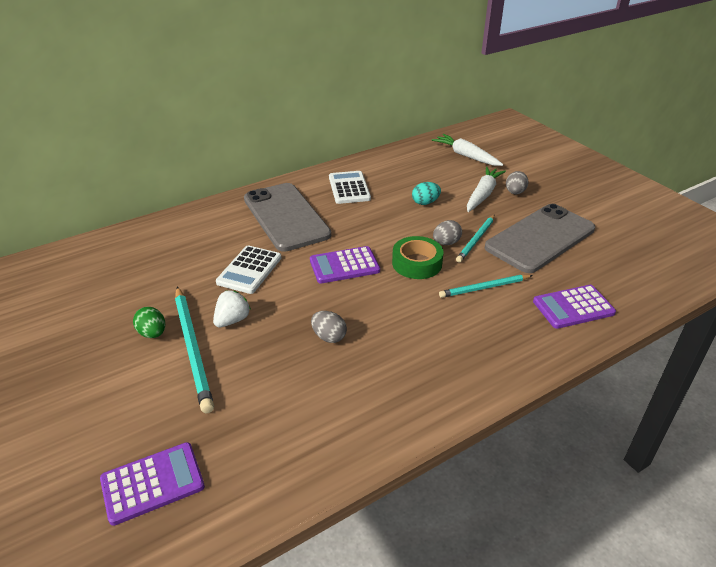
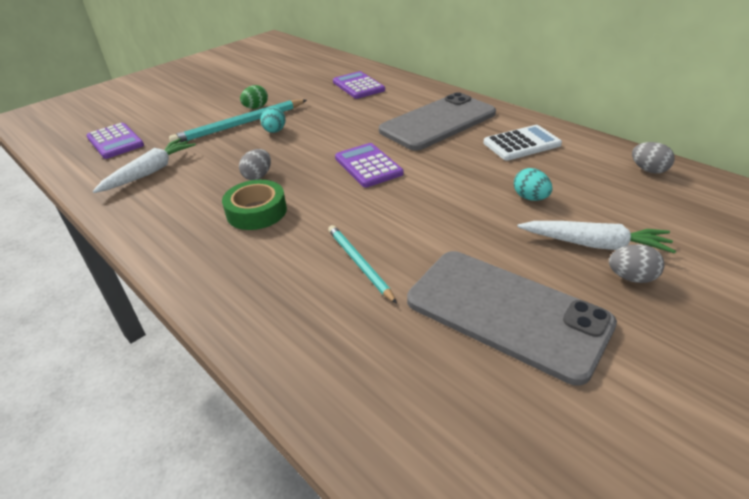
camera: 80 degrees right, 0 degrees up
white strawberry [213,290,251,327] -> turquoise egg [260,107,286,133]
white calculator [216,246,281,294] -> none
green tape [392,236,444,279] -> green tape moved to [222,180,287,230]
white carrot [432,134,503,166] -> white carrot moved to [93,138,196,193]
grey egg [433,220,462,245] -> grey egg moved to [632,142,675,174]
turquoise pencil [456,215,495,263] -> none
purple calculator [533,285,616,329] -> purple calculator moved to [333,71,385,99]

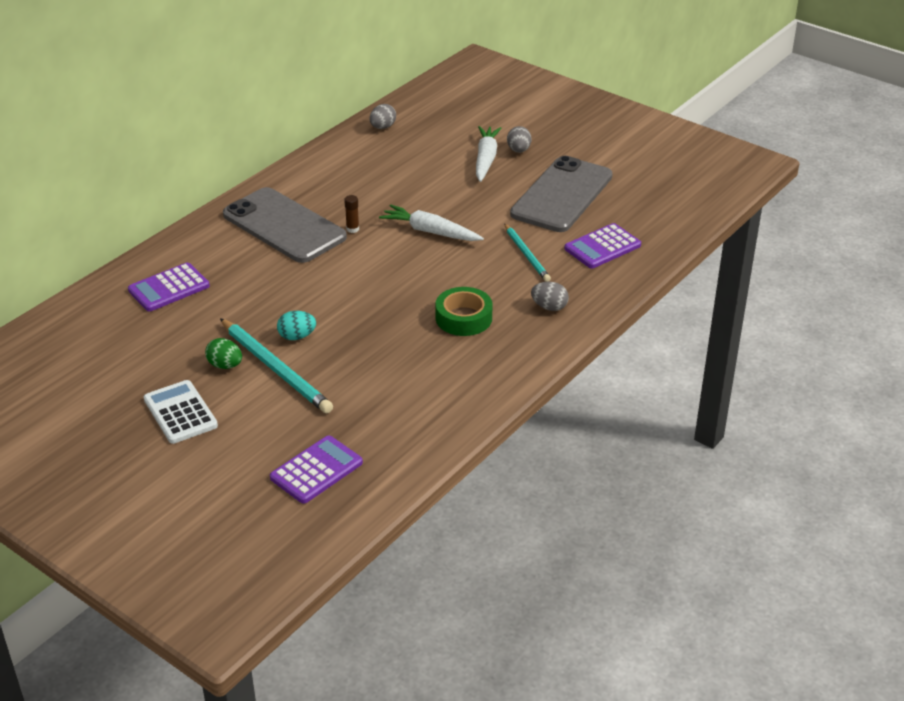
camera: 100 degrees left, 0 degrees up
white carrot [93,138,196,193] -> white carrot moved to [379,205,484,241]
grey egg [239,149,271,180] -> grey egg moved to [531,282,569,311]
turquoise pencil [328,225,397,304] -> turquoise pencil turned 75 degrees counterclockwise [504,223,551,282]
purple calculator [335,143,404,187] -> purple calculator moved to [564,223,641,268]
white calculator [484,125,562,161] -> white calculator moved to [144,380,218,444]
turquoise egg [514,168,552,201] -> none
none -> brown glue stick [344,195,359,233]

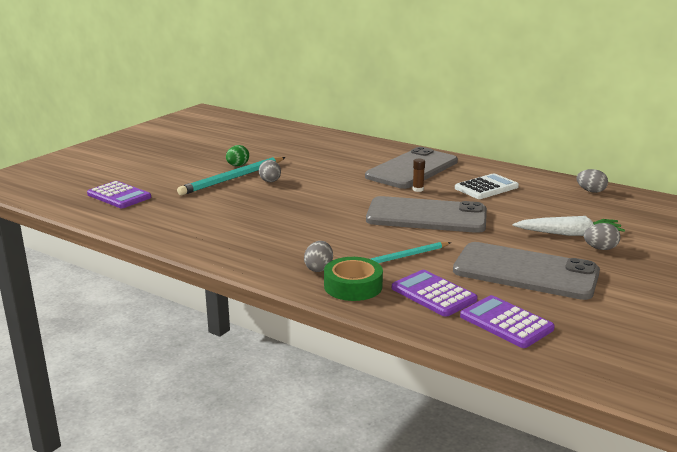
camera: 85 degrees right, 15 degrees down
purple calculator [128,263,210,311] -> purple calculator moved to [460,295,555,348]
white calculator [144,380,218,444] -> white calculator moved to [455,173,519,199]
turquoise egg [277,311,316,340] -> grey egg [259,160,281,182]
white carrot [379,205,484,241] -> grey phone [366,196,487,233]
green tape [435,287,493,336] -> green tape moved to [324,257,383,301]

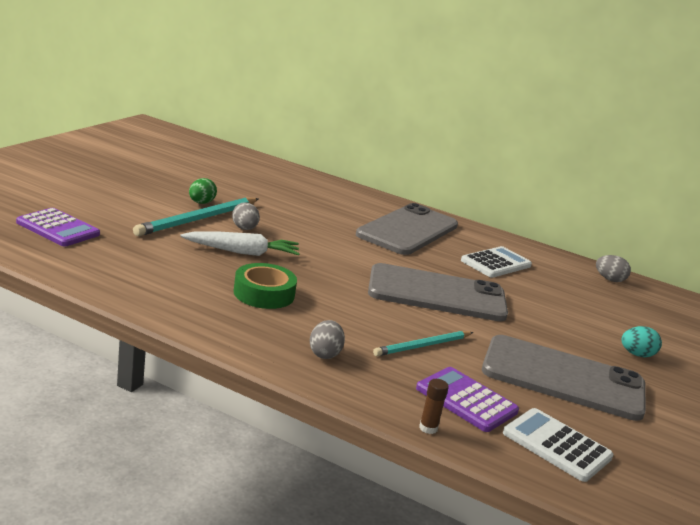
camera: 10 degrees left, 0 degrees up
green tape [324,257,383,301] -> green tape moved to [234,263,297,309]
brown glue stick [413,159,425,192] -> brown glue stick moved to [419,379,449,434]
purple calculator [460,295,555,348] -> white calculator [503,408,614,482]
white carrot [513,216,625,236] -> white carrot moved to [180,231,299,256]
grey egg [584,223,620,250] -> turquoise egg [622,326,662,357]

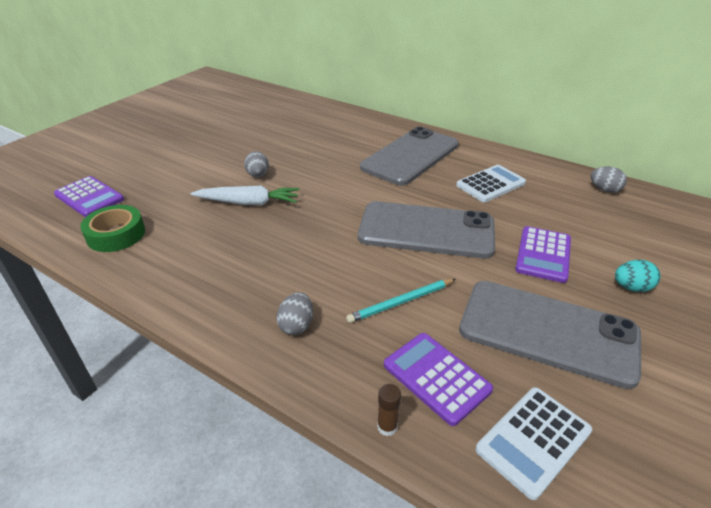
camera: 10 degrees right, 15 degrees up
turquoise pencil [133,198,258,236] -> none
green egg [189,178,217,204] -> none
green tape [234,263,297,309] -> green tape moved to [80,205,145,252]
white calculator [503,408,614,482] -> white calculator turned 90 degrees counterclockwise [476,387,592,500]
none -> purple calculator [515,226,571,283]

